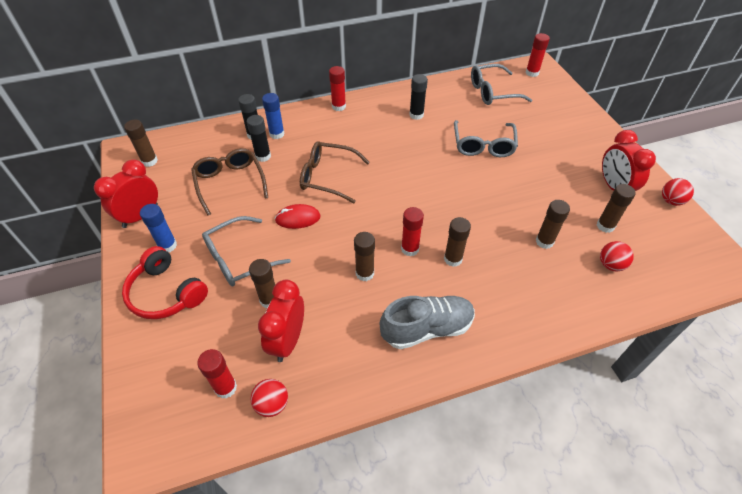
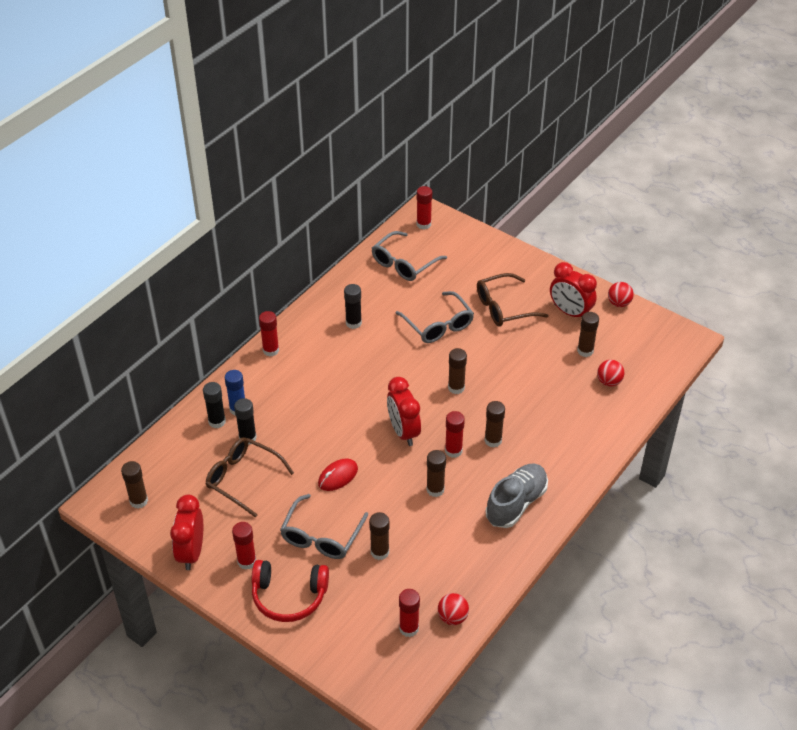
camera: 35 degrees left, 5 degrees down
blue glue stick [140,204,177,252] -> red glue stick [232,522,256,570]
red clock [258,280,304,362] -> red clock moved to [387,377,421,446]
brown glasses [300,141,370,203] -> brown glasses moved to [477,273,549,327]
brown glue stick [536,200,570,249] -> brown glue stick moved to [448,348,467,394]

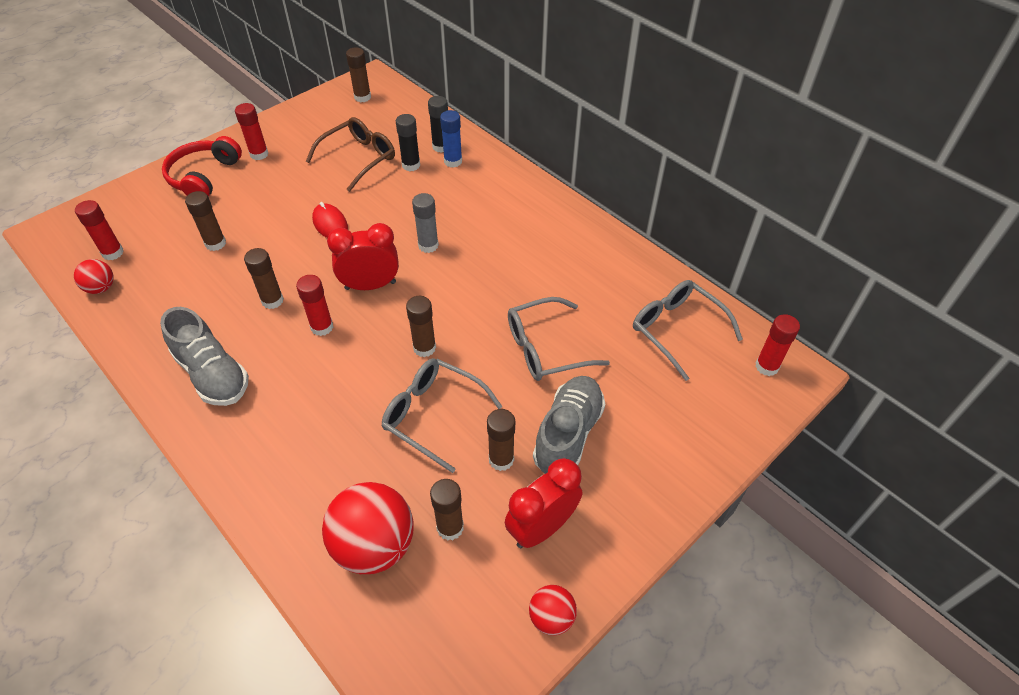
camera: 100 degrees right, 5 degrees up
red clock [170,494,203,570] -> none
red glue stick [259,311,279,357] -> none
grey glasses [280,494,368,559] -> grey glasses moved to [382,358,503,473]
black glue stick [344,284,362,329] -> none
brown glasses [477,273,549,327] -> grey shoe [533,376,605,474]
brown glue stick [485,401,505,448] -> brown glue stick moved to [487,409,515,471]
red ball [597,360,624,387] -> red ball [322,482,413,574], size x1.95
none -> grey glue stick [412,193,439,253]

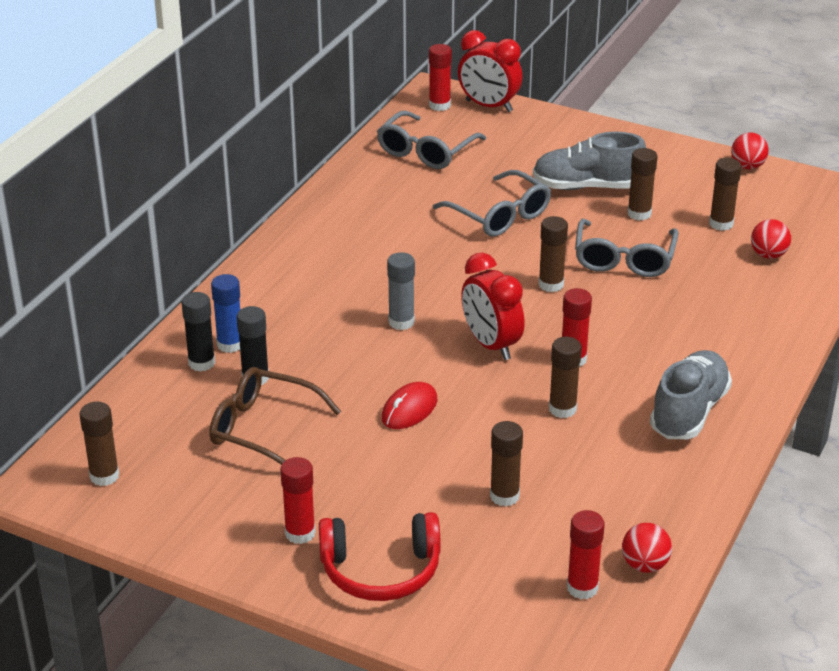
camera: 110 degrees left, 15 degrees down
red ball [322,482,413,574] -> red ball [751,219,791,259], size x0.51
red clock [505,458,582,548] -> red clock moved to [458,30,522,112]

